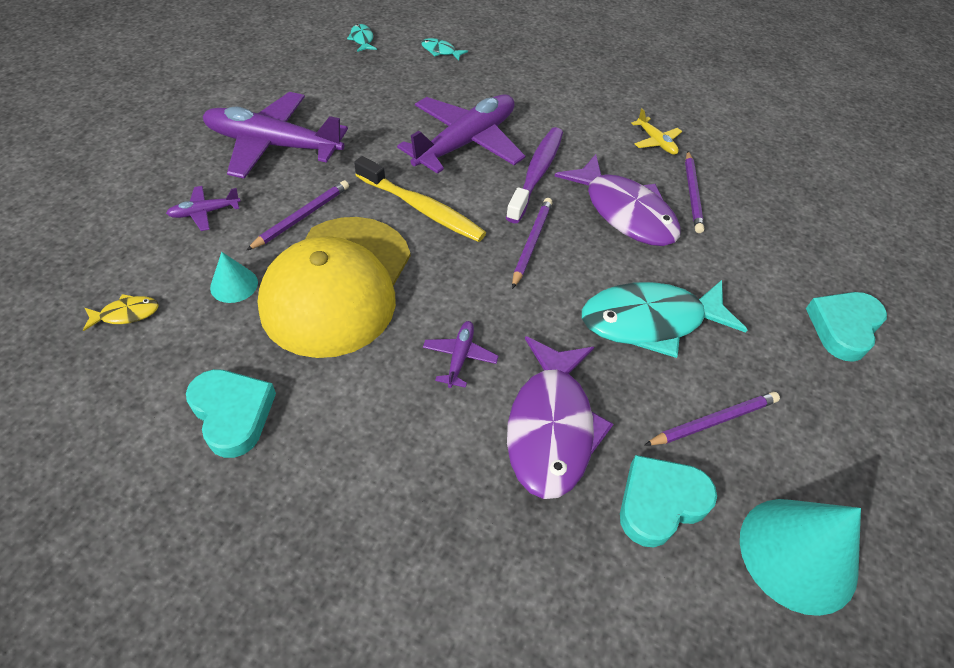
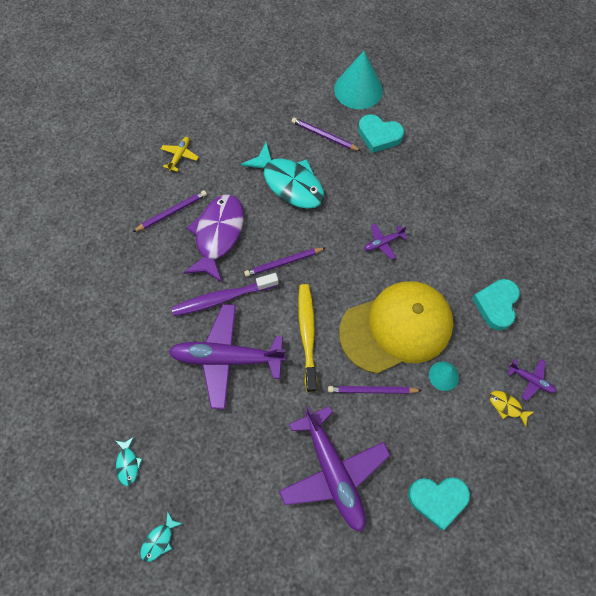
camera: 125 degrees left, 15 degrees up
purple plane [166,186,240,231] -> purple plane moved to [507,359,557,401]
purple fish [507,336,614,499] -> none
yellow plane [631,108,682,155] -> yellow plane moved to [161,137,199,172]
turquoise heart [806,292,887,362] -> turquoise heart moved to [408,477,470,530]

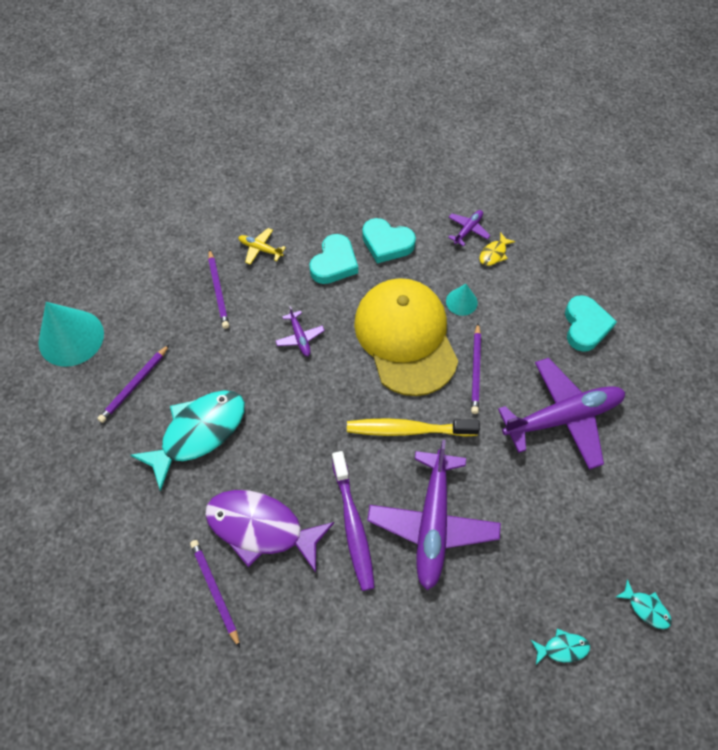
camera: 85 degrees left, 5 degrees down
yellow plane [161,137,199,172] -> yellow plane moved to [238,228,286,265]
purple pencil [244,248,325,277] -> purple pencil moved to [208,249,229,329]
turquoise heart [358,114,404,153] -> turquoise heart moved to [309,234,358,284]

